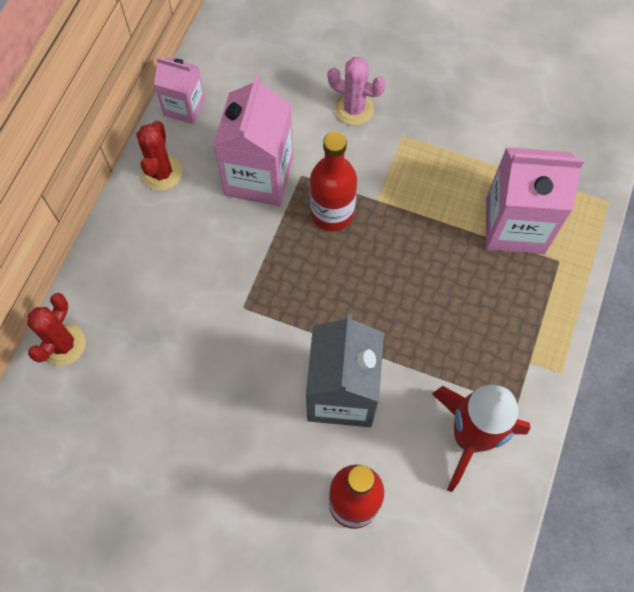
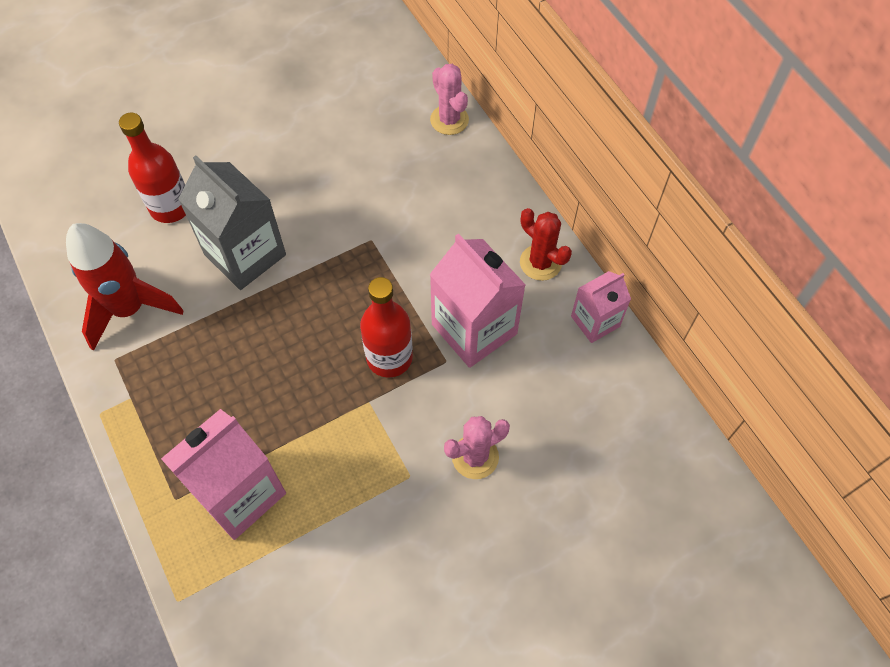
camera: 130 degrees right, 5 degrees down
red cactus [27,293,86,366] -> pink cactus [430,64,469,135]

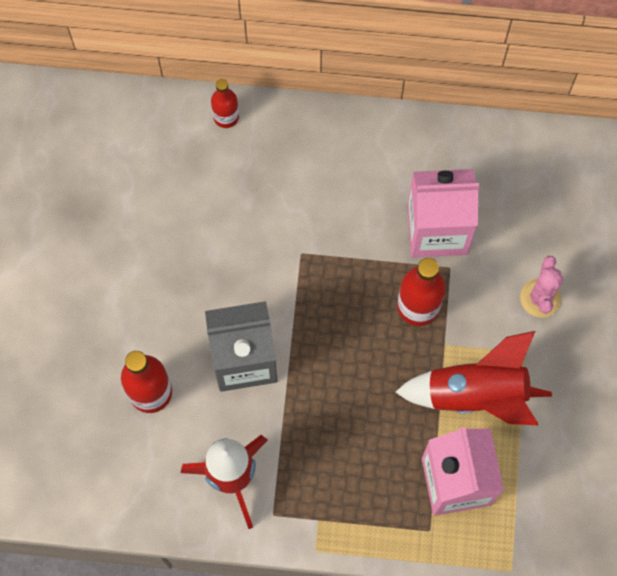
camera: 55 degrees left, 10 degrees up
pink cactus [430,64,469,135] -> red bottle [211,79,239,128]
red cactus [520,208,572,281] -> none
pink carton [571,271,631,343] -> none
none -> red rocket [396,331,552,425]

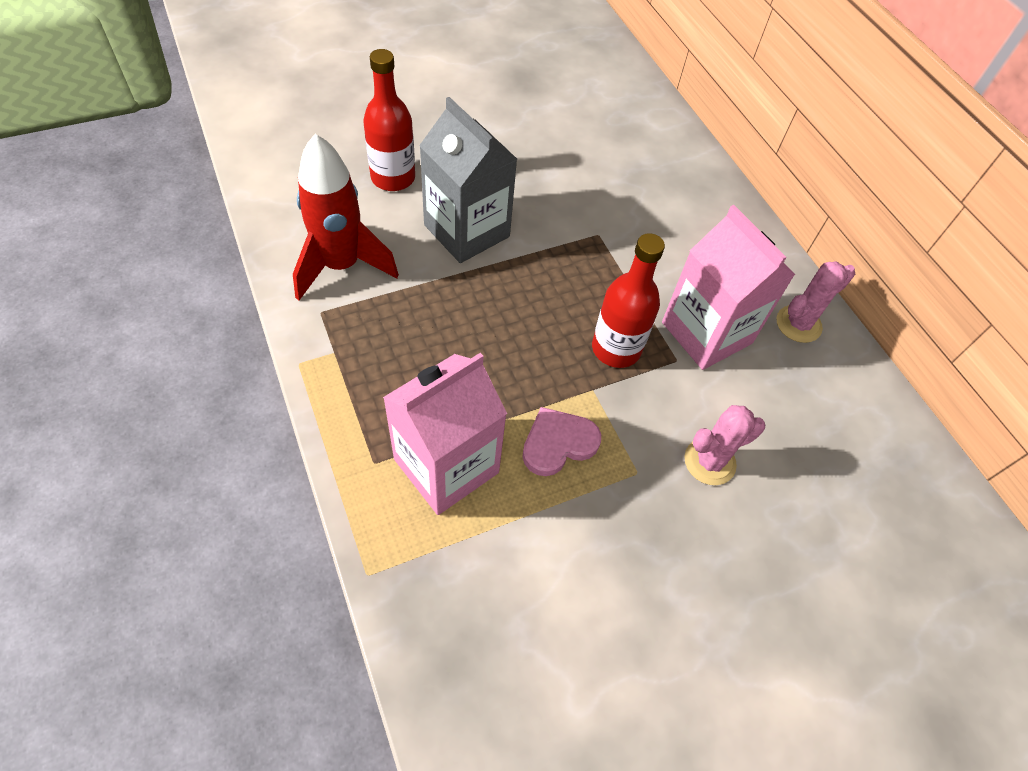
camera: 55 degrees right, 15 degrees down
red bottle [211,79,239,128] -> none
red rocket [396,331,552,425] -> pink heart [522,407,601,476]
none -> pink cactus [777,261,855,343]

